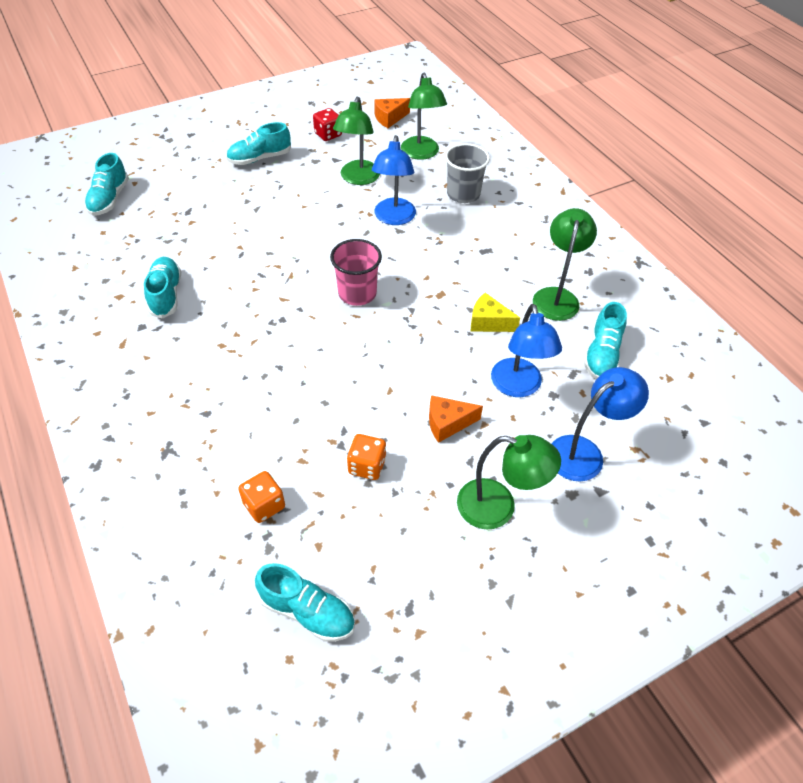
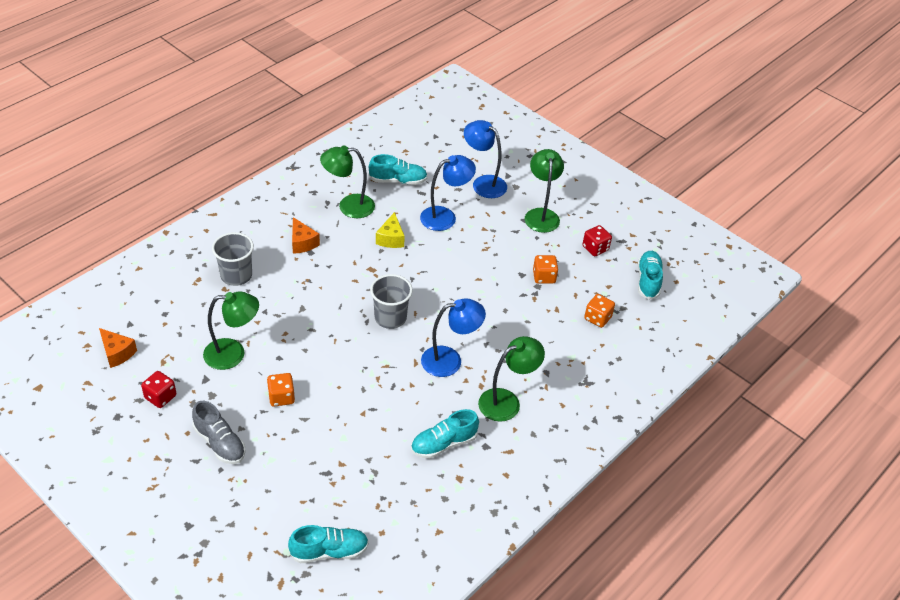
camera: 110 degrees left, 5 degrees down
turquoise shoe [226,122,291,165] -> grey shoe [192,401,246,464]
pink cup [330,239,382,306] -> grey cup [370,274,413,329]
blue lamp [372,135,416,225] -> blue lamp moved to [421,298,486,377]
green lamp [401,73,447,160] -> green lamp moved to [478,336,545,422]
orange cheese [429,395,483,443] -> orange cheese moved to [292,217,320,254]
none -> orange dice [267,373,295,407]
none -> red dice [582,225,612,256]

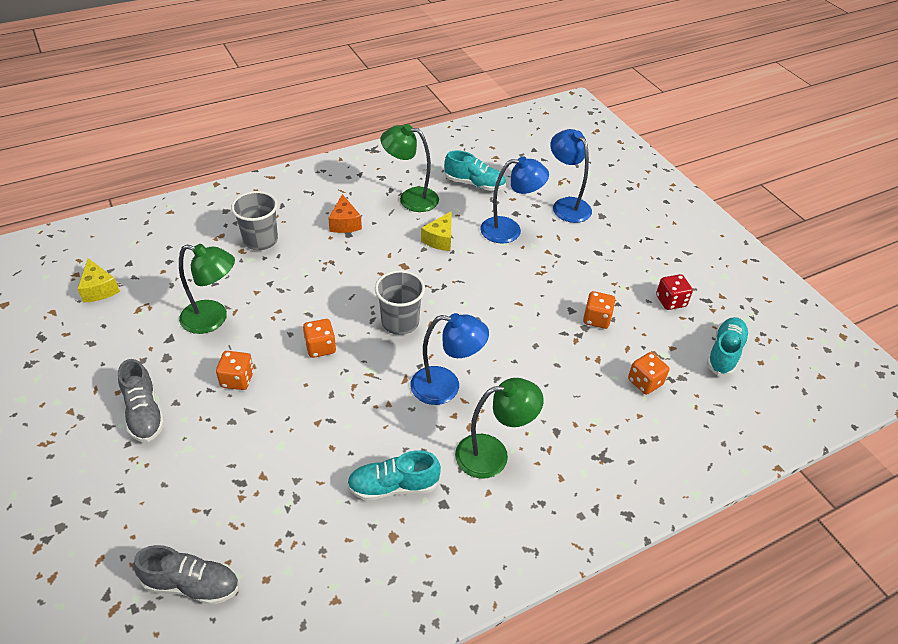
camera: 20 degrees right, 0 degrees up
orange cheese [99,328,137,368] -> yellow cheese [77,258,120,303]
red dice [141,371,176,408] -> none
turquoise shoe [288,525,369,563] -> grey shoe [133,545,239,605]
green lamp [525,149,564,233] -> none
none -> orange dice [303,319,336,358]

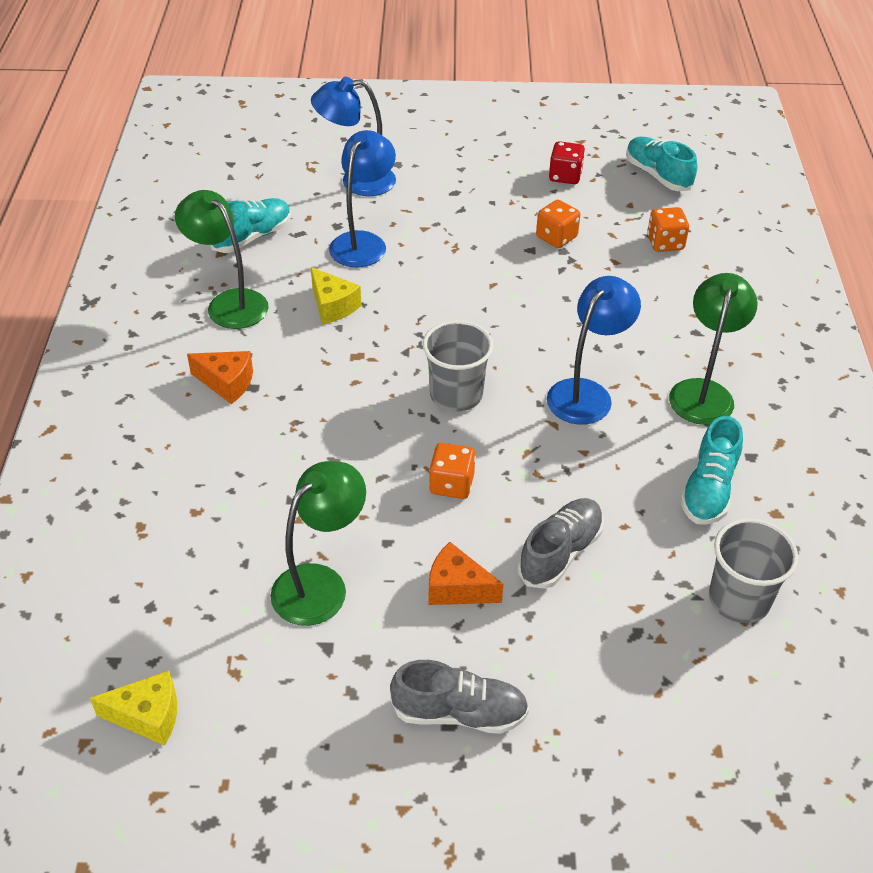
camera: 60 degrees left, 0 degrees up
grey shoe [133,545,239,605] -> grey shoe moved to [518,498,604,589]
orange dice [216,351,254,390] -> orange cheese [429,542,504,605]
grey cup [231,191,278,250] -> grey cup moved to [709,518,798,623]
green lamp [381,124,439,212] -> green lamp turned 90 degrees clockwise [175,190,269,329]

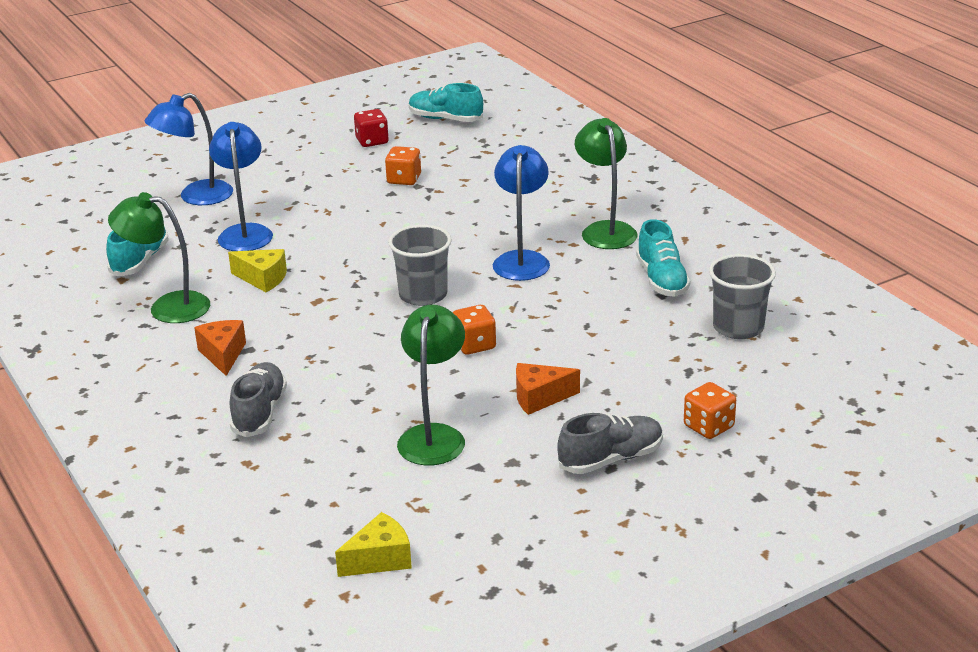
camera: 30 degrees left, 15 degrees down
orange cheese [187,351,253,404] -> orange cheese turned 90 degrees counterclockwise [194,320,246,376]
grey shoe [518,498,604,589] -> grey shoe moved to [230,362,287,437]
orange dice [647,207,689,252] -> orange dice moved to [684,382,736,439]

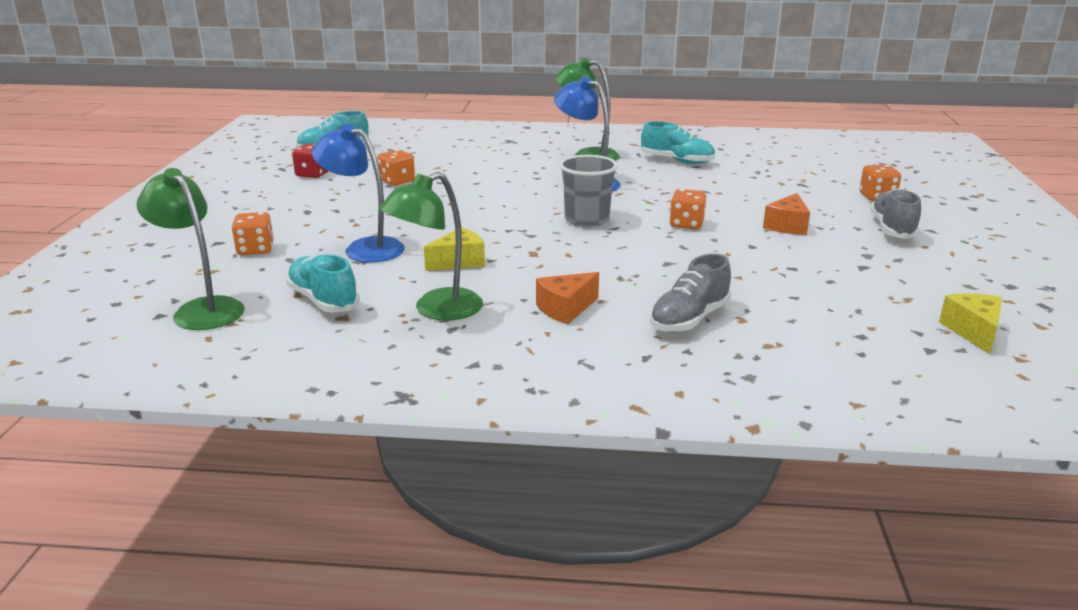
camera: 55 degrees left, 5 degrees down
blue lamp [145,93,233,205] -> orange dice [232,212,274,255]
orange cheese [194,320,246,376] -> orange cheese turned 60 degrees counterclockwise [536,272,599,324]
grey shoe [230,362,287,437] -> grey shoe turned 90 degrees counterclockwise [650,254,731,332]
green lamp [397,305,465,465] -> green lamp moved to [137,168,245,330]
grey cup [709,254,776,339] -> none

